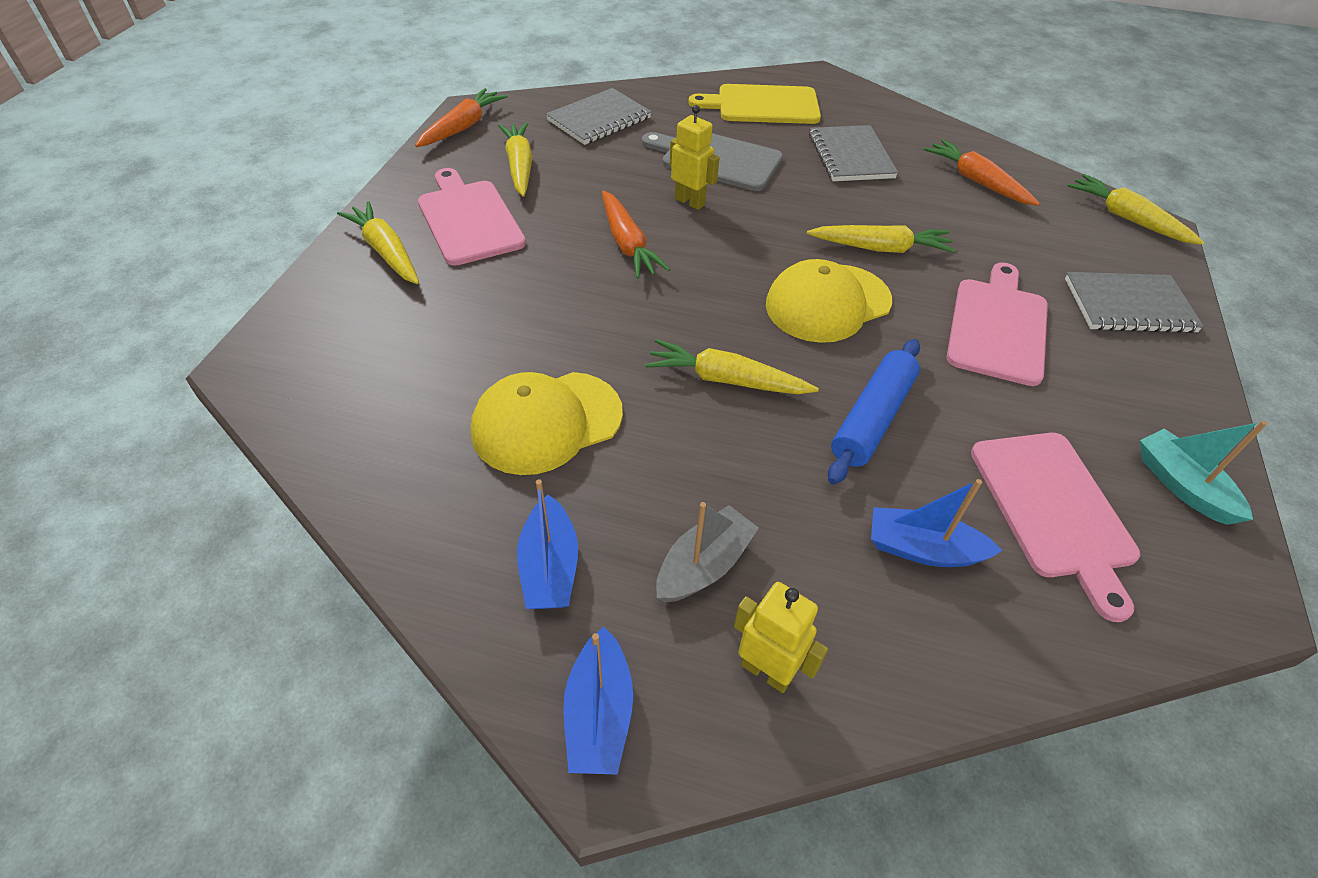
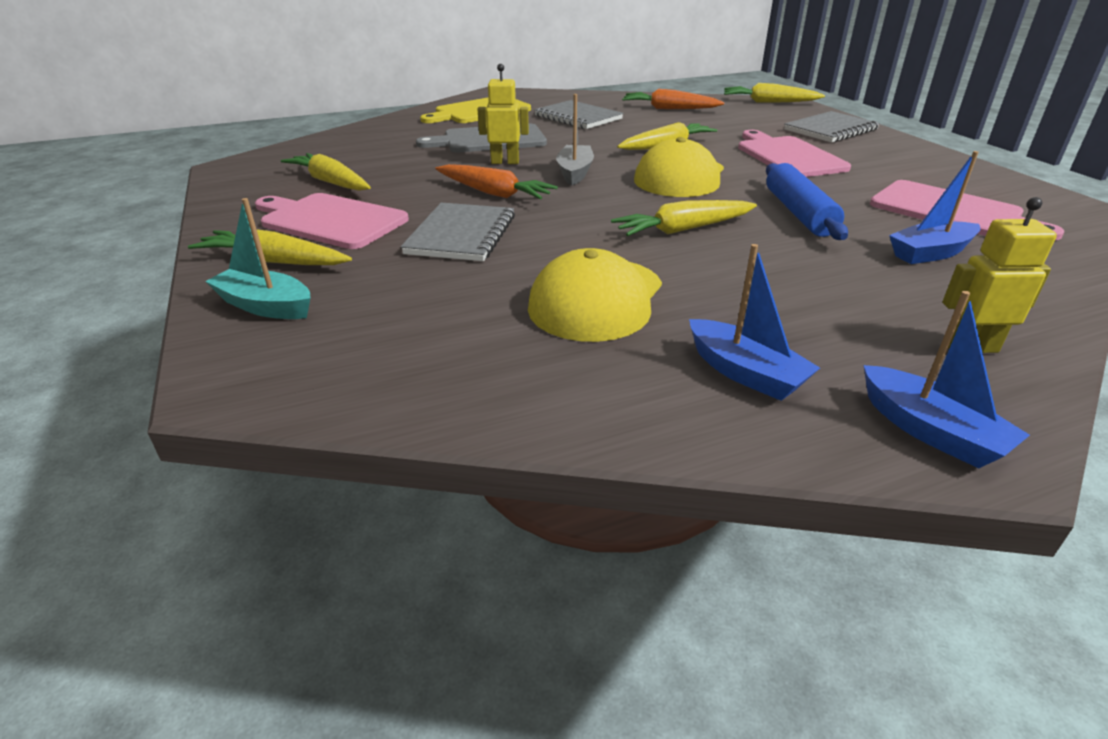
camera: 35 degrees left, 15 degrees down
orange carrot [415,88,508,147] -> none
grey notebook [546,88,652,145] -> grey notebook moved to [401,203,515,261]
grey boat [656,502,759,603] -> grey boat moved to [556,94,594,186]
turquoise boat [1140,421,1267,525] -> turquoise boat moved to [205,198,310,319]

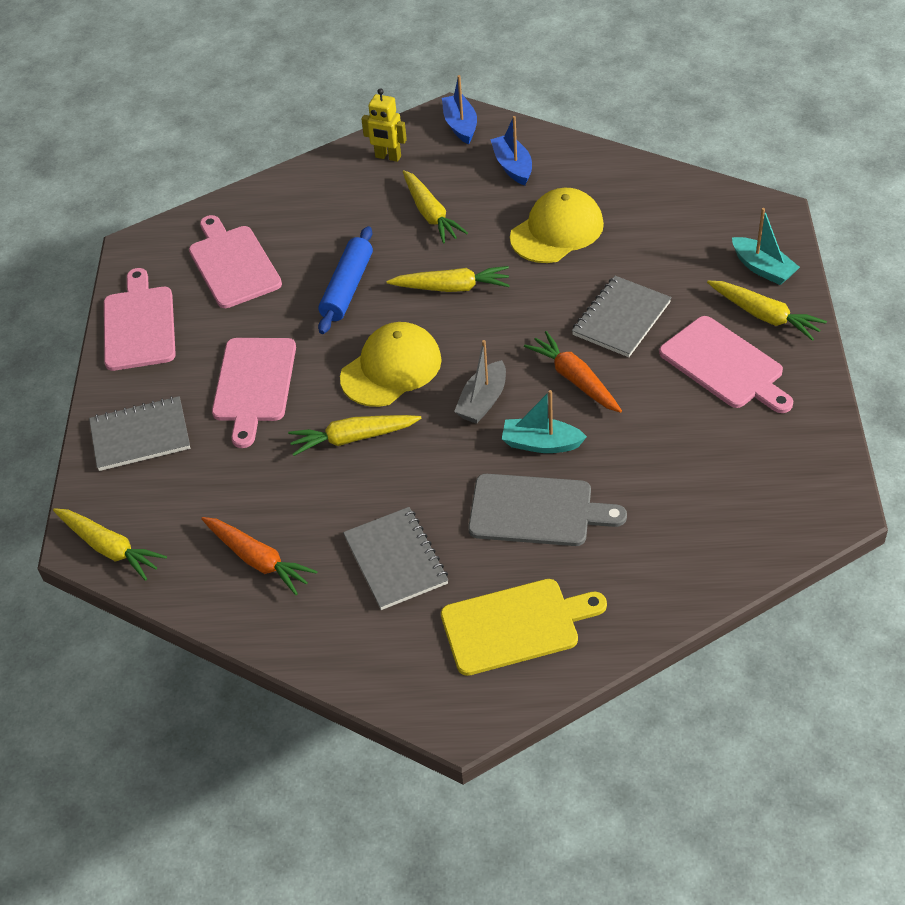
camera: 155 degrees left, 15 degrees up
yellow carrot [281,153,371,191] -> yellow carrot moved to [403,170,468,244]
yellow robot [478,64,529,164] -> turquoise boat [502,390,587,453]
blue boat [889,151,980,264] -> none
none -> pink cutting board [104,268,176,371]

